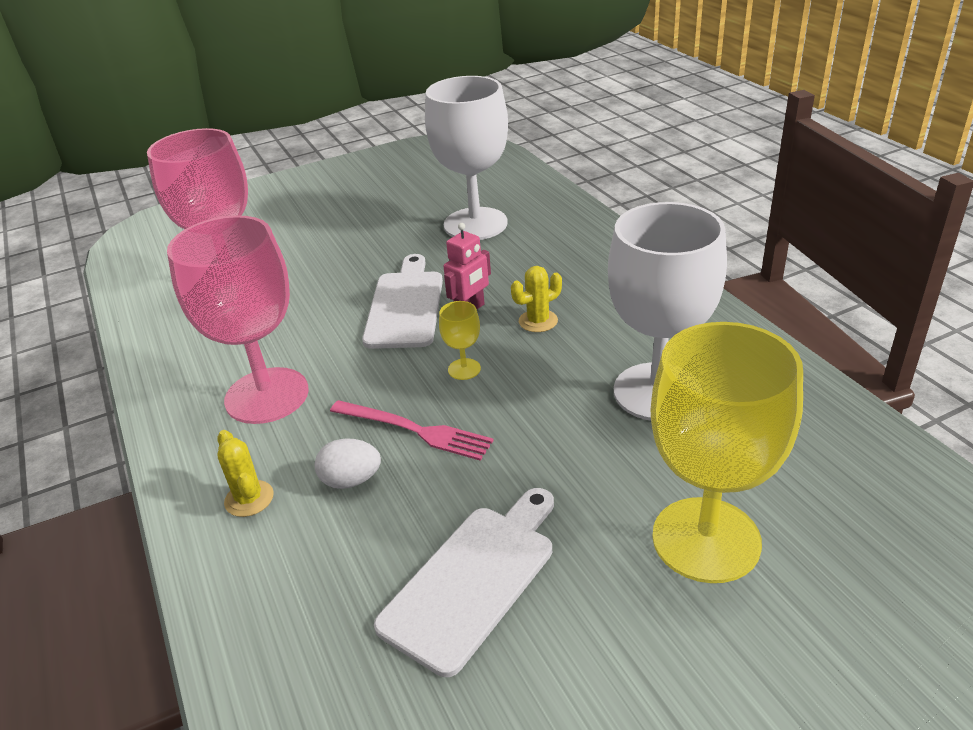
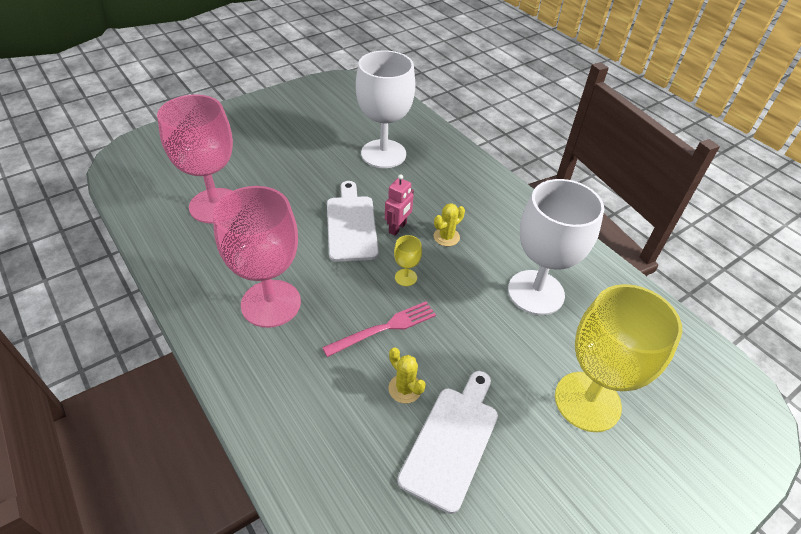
camera: 15 degrees left, 10 degrees up
yellow cactus [217,430,274,517] -> yellow cactus moved to [389,347,426,403]
white egg [315,438,381,489] -> none
pink fork [330,400,494,461] -> pink fork turned 45 degrees counterclockwise [322,301,436,357]

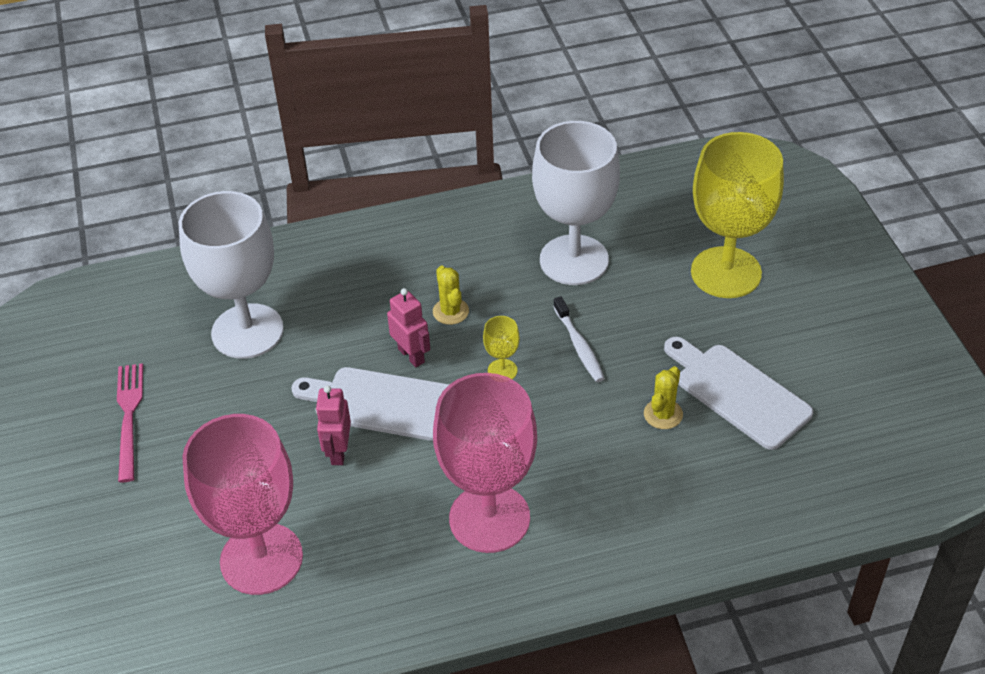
camera: 65 degrees left, 0 degrees up
pink fork [322,301,436,357] -> pink fork moved to [117,363,143,482]
yellow cactus [389,347,426,403] -> yellow cactus turned 45 degrees counterclockwise [644,366,683,429]
none -> pink robot [316,385,351,465]
none -> white toothbrush [553,296,605,382]

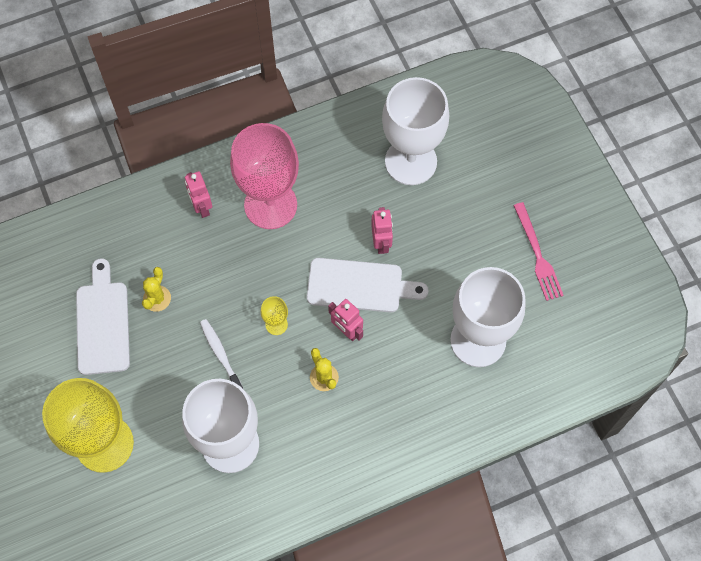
camera: 170 degrees right, 20 degrees up
pink goblet [182,414,303,595] -> white goblet [382,77,449,185]
white cutting board [664,337,813,450] -> white cutting board turned 135 degrees counterclockwise [76,258,130,375]
none -> pink robot [185,171,212,218]

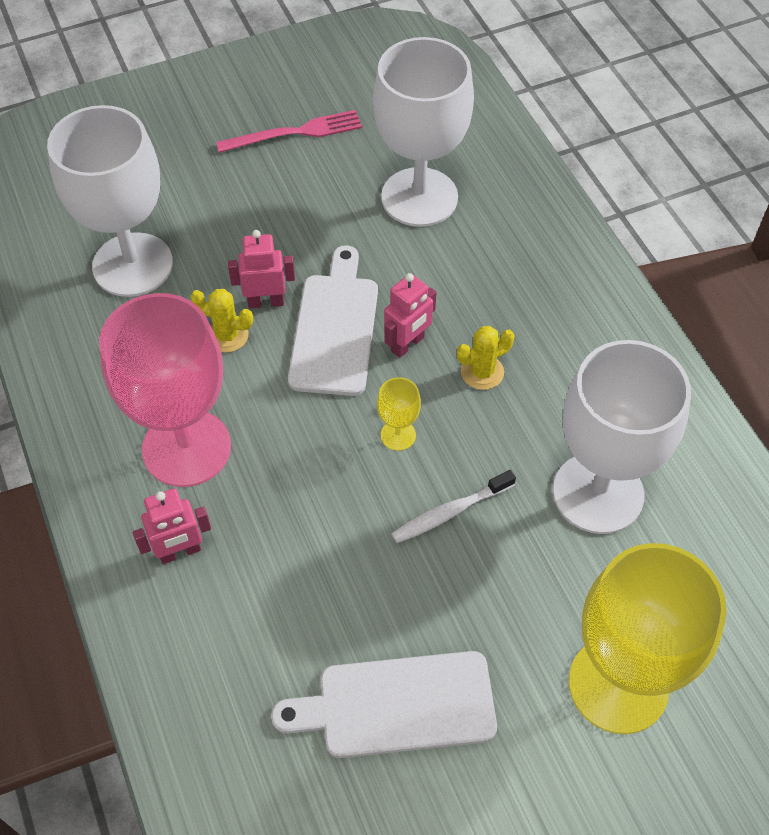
camera: 90 degrees left, 10 degrees down
yellow cactus [142,267,171,312] -> yellow cactus moved to [191,289,253,353]

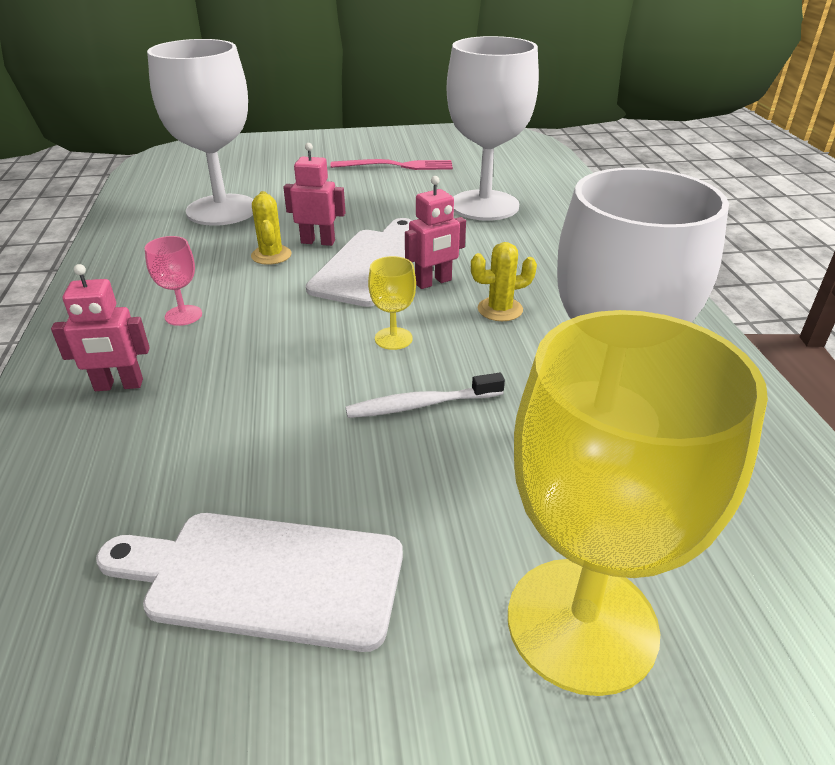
camera: 15 degrees right, 20 degrees down
pink goblet [99,293,231,487] -> pink goblet [145,236,202,326], size x0.40
yellow cactus [191,289,253,353] -> yellow cactus turned 45 degrees clockwise [251,191,292,265]

